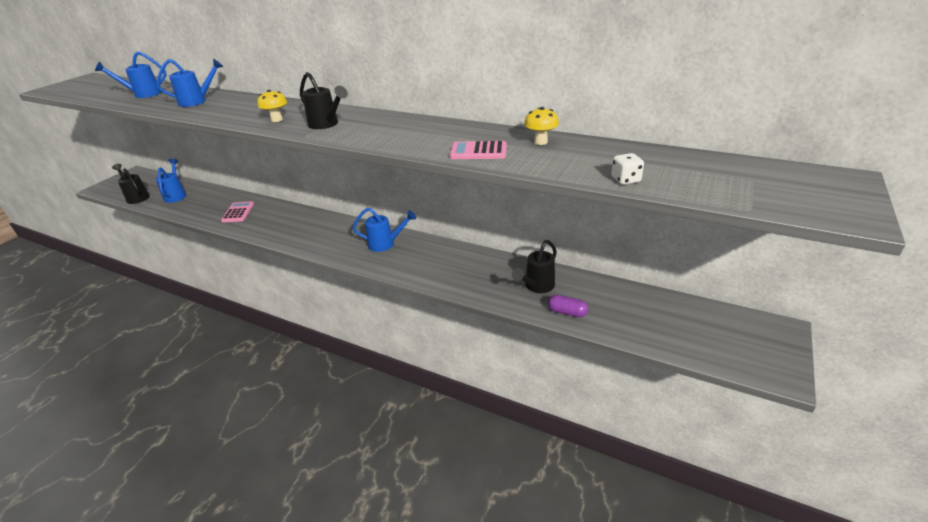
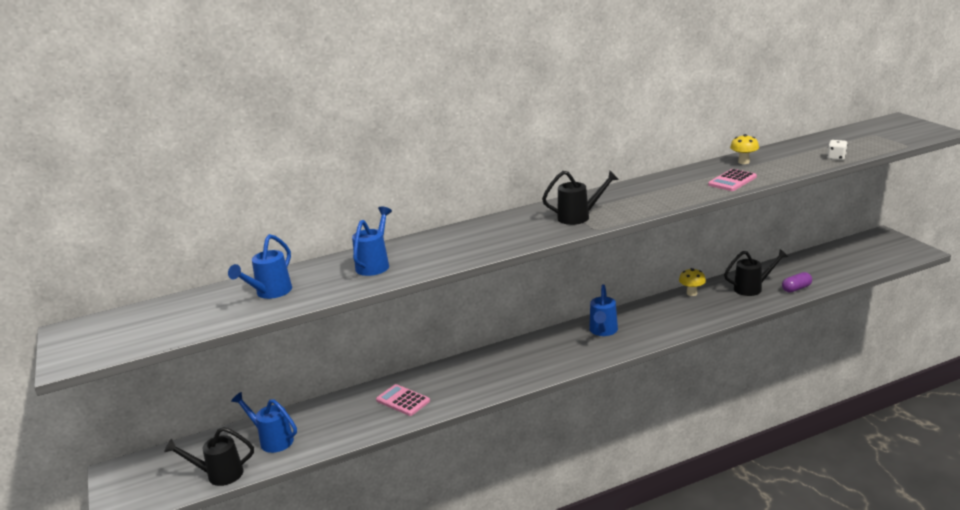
camera: 50 degrees left, 10 degrees down
yellow mushroom [257,90,287,122] -> yellow mushroom moved to [679,268,706,296]
blue watering can [353,208,416,252] -> blue watering can turned 150 degrees clockwise [589,284,618,336]
black watering can [512,240,557,293] -> black watering can turned 90 degrees counterclockwise [724,249,788,296]

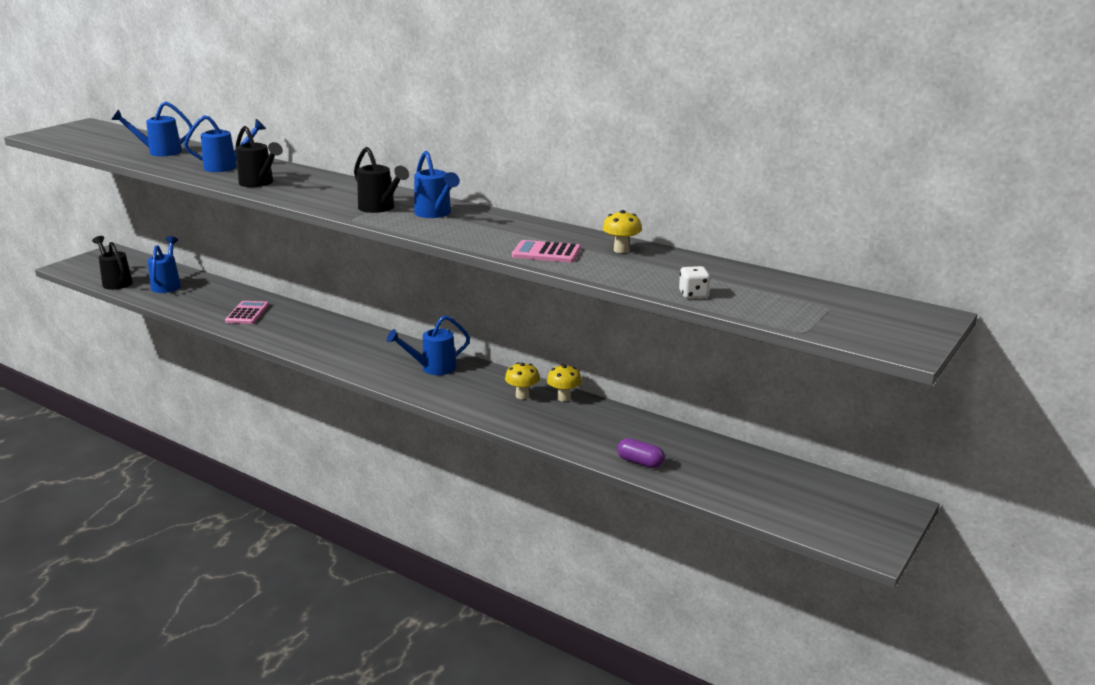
camera: 55 degrees right, 0 degrees up
black watering can [724,249,788,296] -> black watering can moved to [235,126,283,187]
none -> blue watering can [414,151,460,218]
none -> yellow mushroom [505,362,540,399]

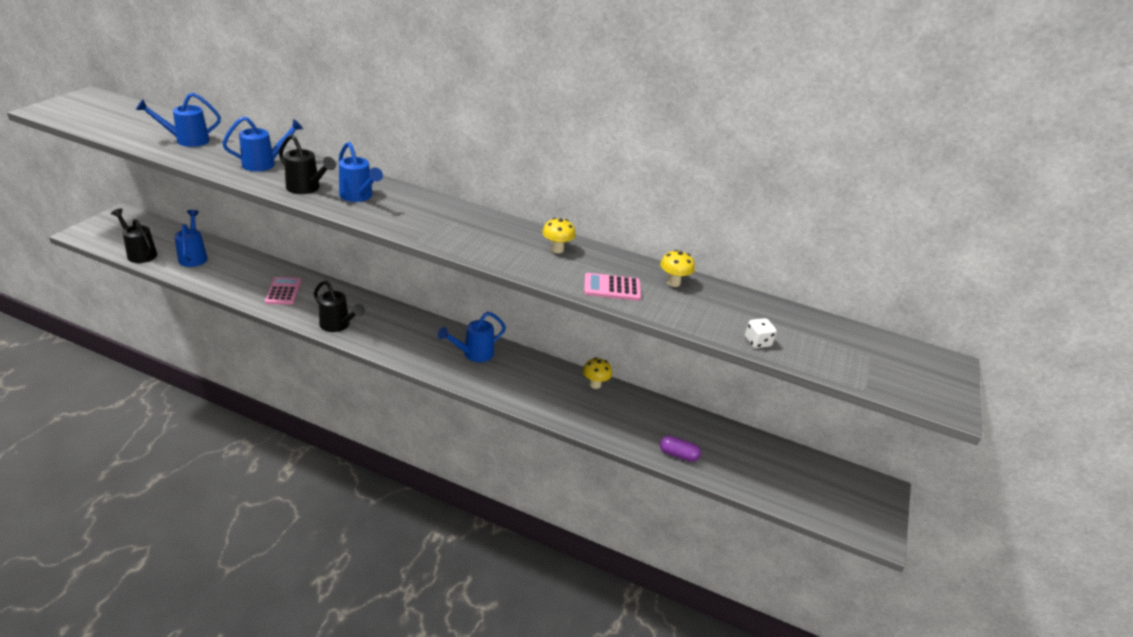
camera: 15 degrees left, 10 degrees up
black watering can [354,147,409,213] -> black watering can moved to [314,281,365,332]
blue watering can [414,151,460,218] -> blue watering can moved to [339,142,383,202]
yellow mushroom [505,362,540,399] -> yellow mushroom moved to [542,218,576,253]

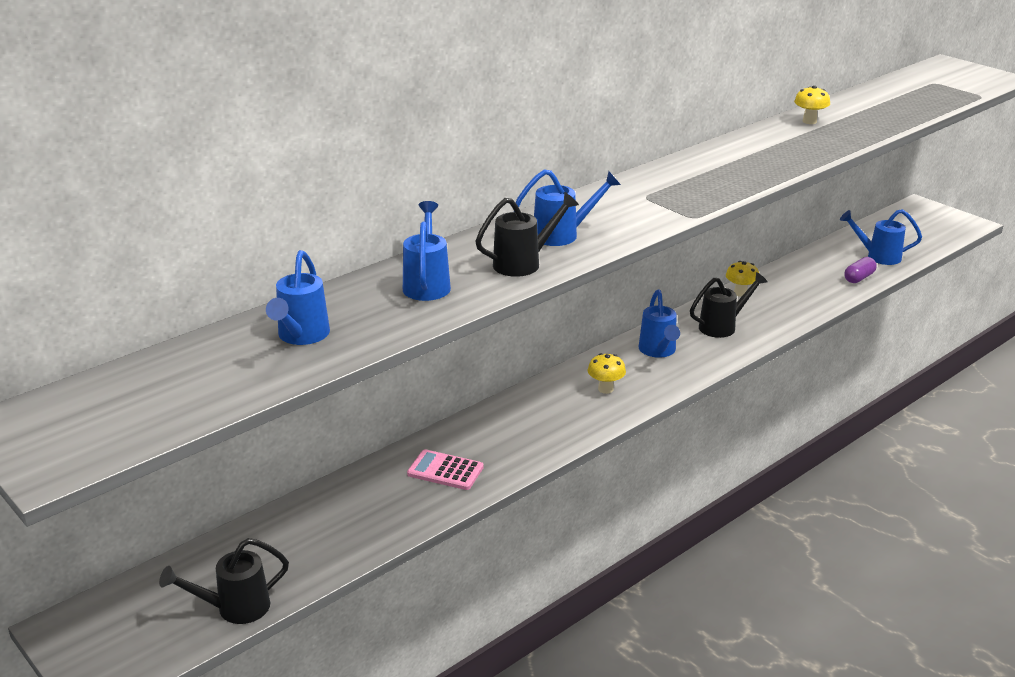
camera: 60 degrees left, 5 degrees down
blue watering can [174,210,208,267] -> blue watering can moved to [840,209,922,265]
black watering can [314,281,365,332] -> black watering can moved to [690,272,767,338]
yellow mushroom [542,218,576,253] -> yellow mushroom moved to [588,353,626,394]
pink calculator [584,273,641,301] -> none
white dice [745,318,777,348] -> none

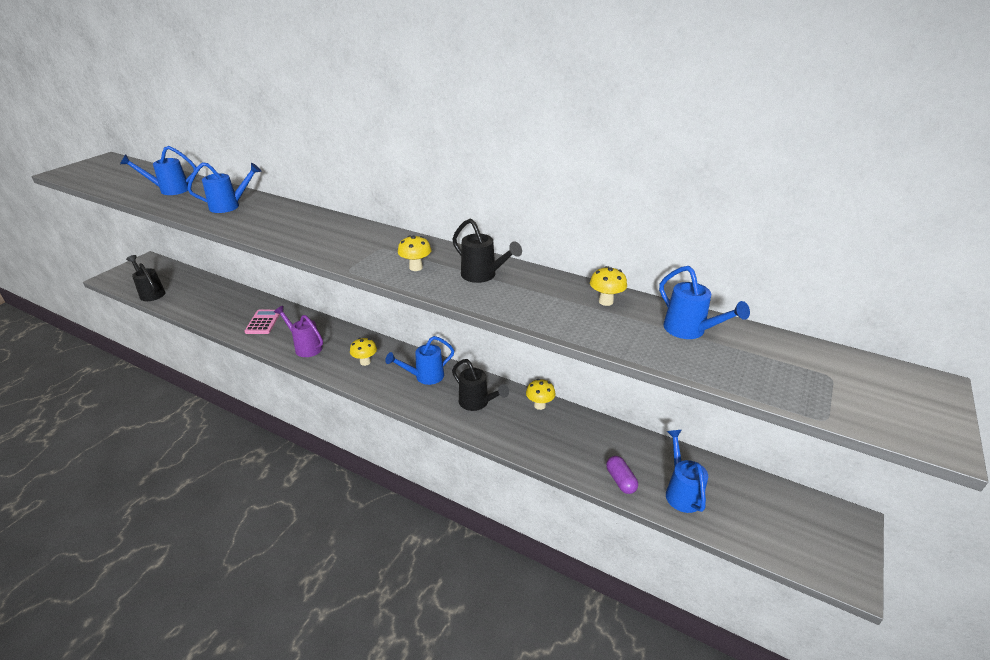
camera: 70 degrees right, 5 degrees up
black watering can [475,192,579,277] -> black watering can moved to [452,218,522,283]
blue watering can [515,169,621,246] -> blue watering can moved to [659,266,750,339]
purple capsule [844,257,877,283] -> purple capsule turned 45 degrees clockwise [606,456,638,494]
none -> purple watering can [274,306,323,357]
none -> yellow mushroom [398,235,431,271]

